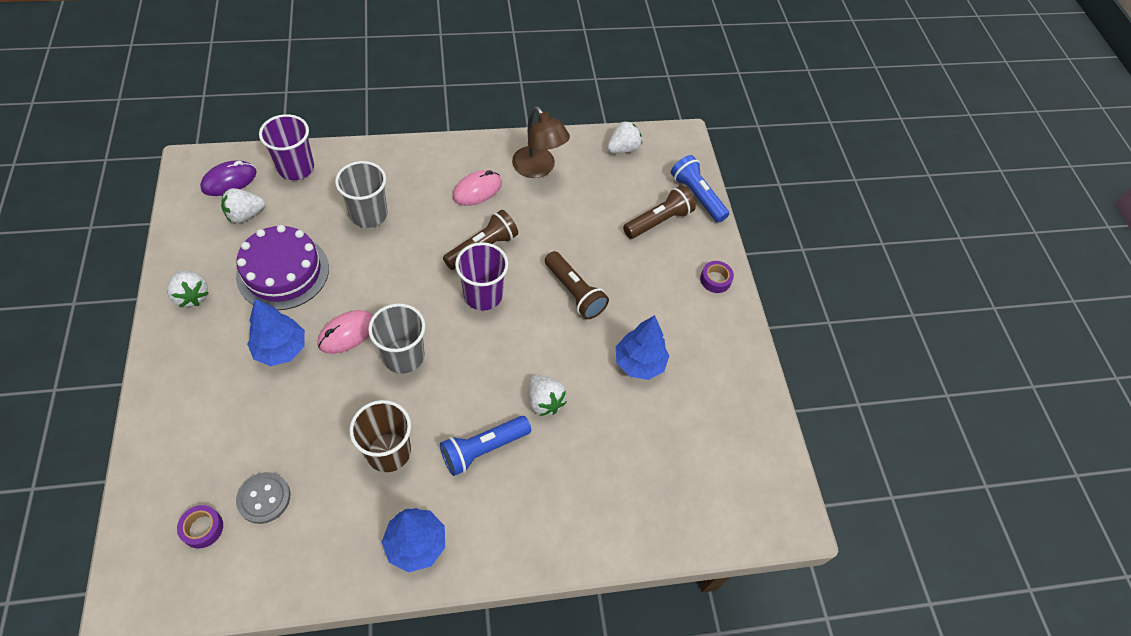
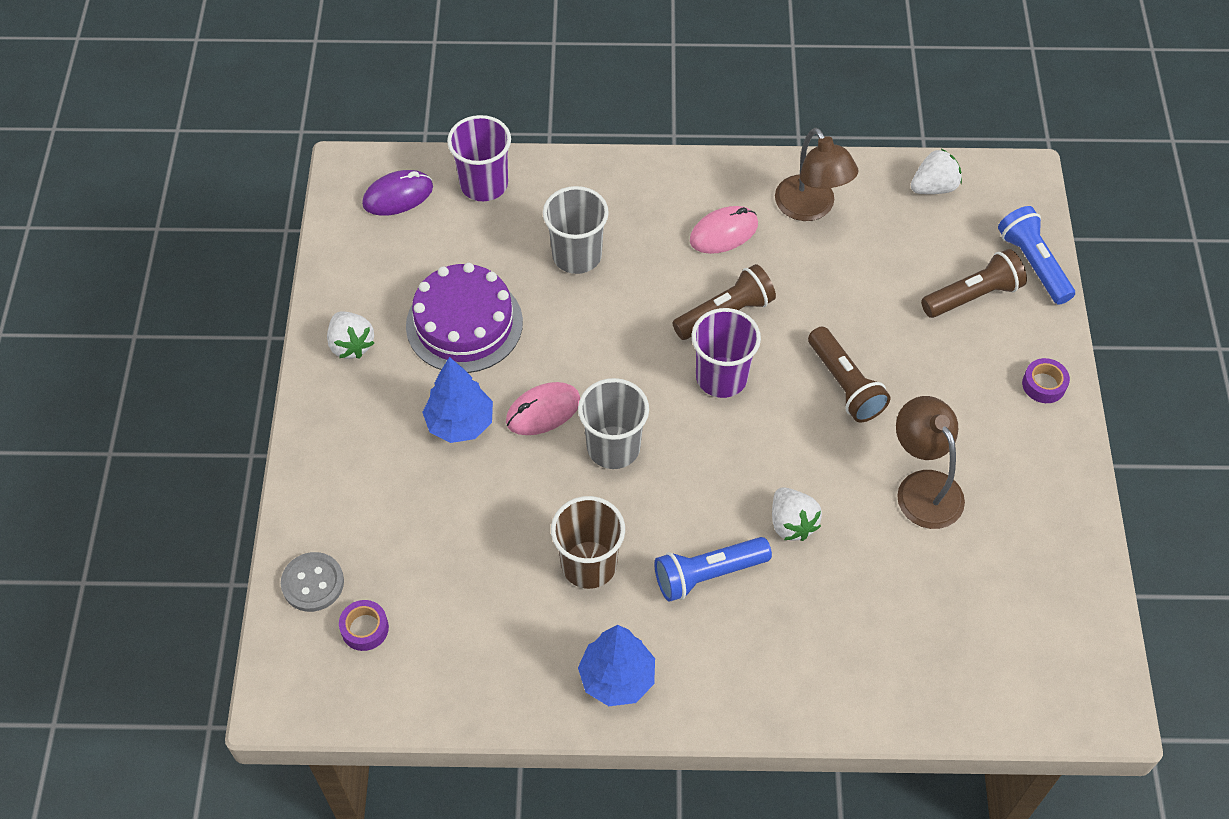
camera: 15 degrees right, 0 degrees up
white strawberry [221,188,265,223] -> none
grey button [236,472,290,524] -> grey button moved to [281,552,344,612]
blue tree [616,315,669,380] -> brown lamp [896,396,965,529]

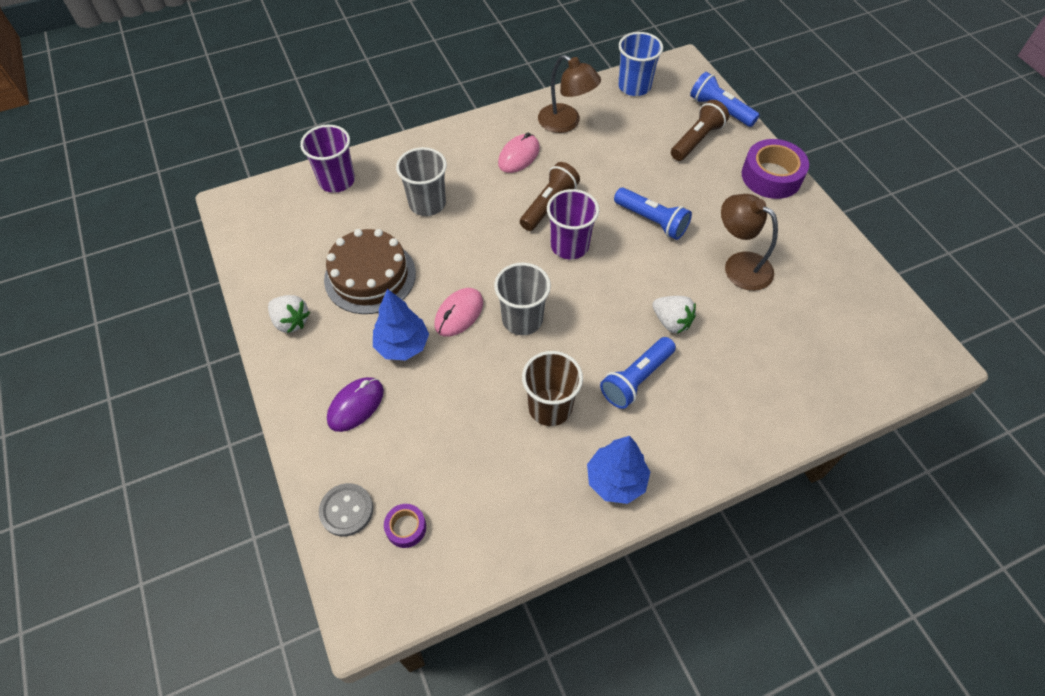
camera: 25 degrees left, 0 degrees up
purple mouse [362,170,433,216] -> purple mouse moved to [327,377,384,432]
purple cake [406,263,523,373] -> brown cake [324,229,416,314]
brown flashlight [808,327,890,422] -> blue flashlight [614,188,692,240]
white strawberry [911,149,962,194] -> blue cup [618,32,663,96]
purple tape [1022,358,1070,403] -> purple tape [742,139,809,199], size x1.99

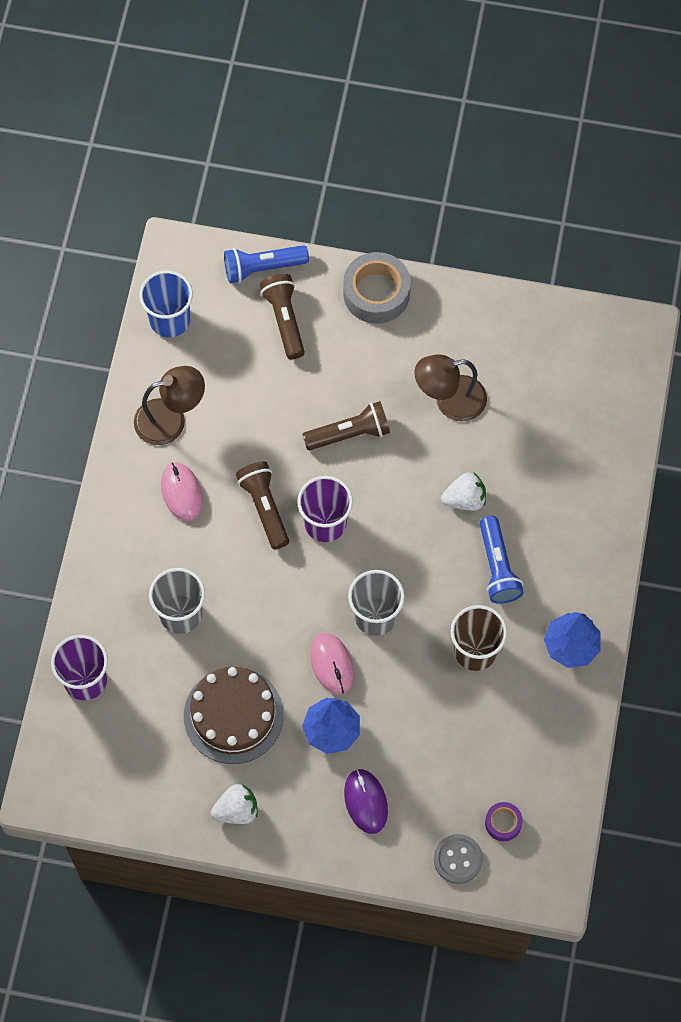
camera: 55 degrees left, 10 degrees up
blue flashlight [614,188,692,240] -> brown flashlight [302,401,390,450]
purple tape [742,139,809,199] -> grey tape [343,252,411,324]

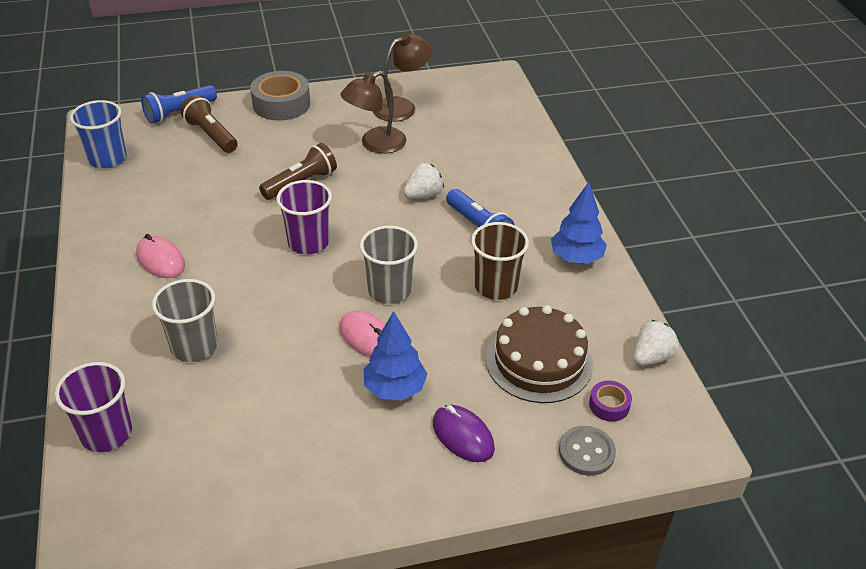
camera: 25 degrees left, 25 degrees down
brown lamp [134,366,205,445] -> brown lamp moved to [373,33,432,122]
brown cake [184,667,284,764] -> brown cake moved to [486,305,593,403]
white strawberry [211,784,258,824] -> white strawberry moved to [633,320,679,366]
brown flashlight [236,461,289,549] -> none

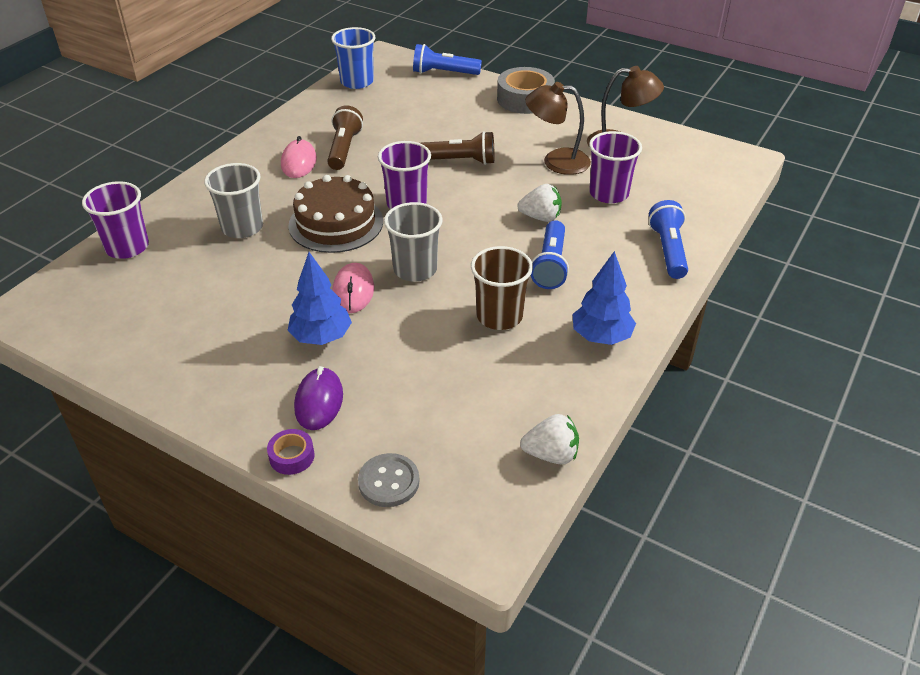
camera: 45 degrees right, 0 degrees up
brown flashlight [180,95,238,153] -> brown flashlight moved to [327,105,363,170]
brown cake [486,305,593,403] -> brown cake moved to [288,175,383,253]
purple tape [589,381,632,422] -> purple tape moved to [267,429,314,475]
none -> purple cup [589,131,642,203]
none -> blue flashlight [648,200,688,279]

